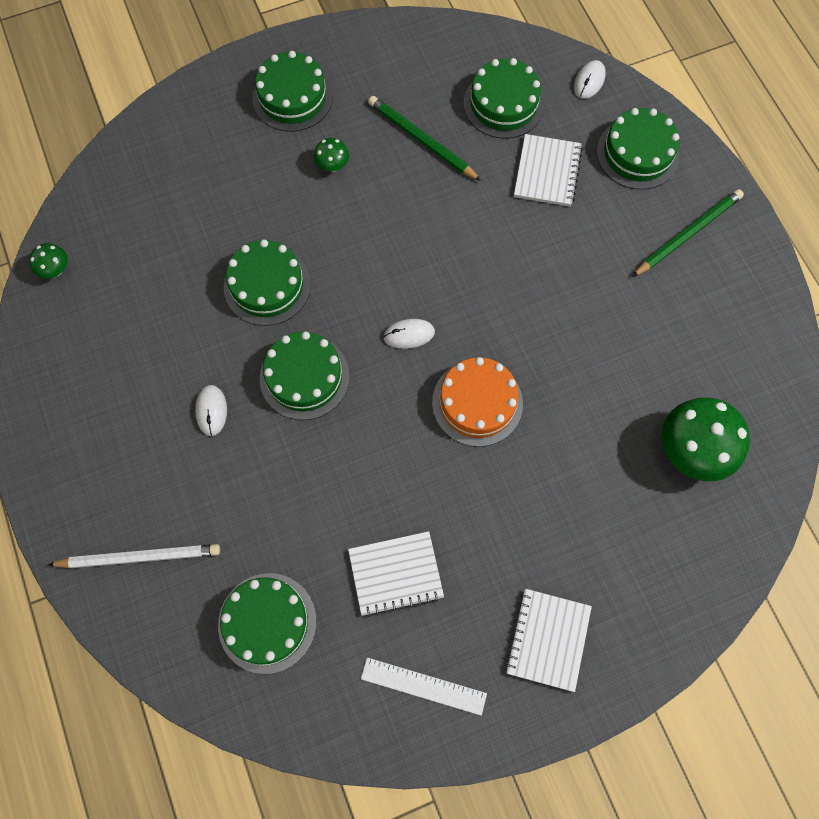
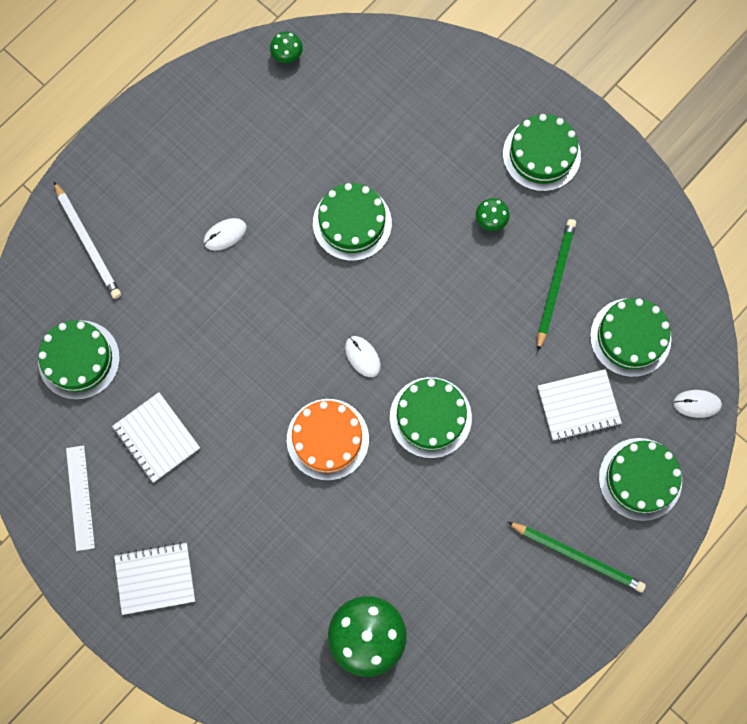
camera: 65 degrees right, 5 degrees up
green cake [260,332,350,420] -> green cake moved to [390,377,472,458]

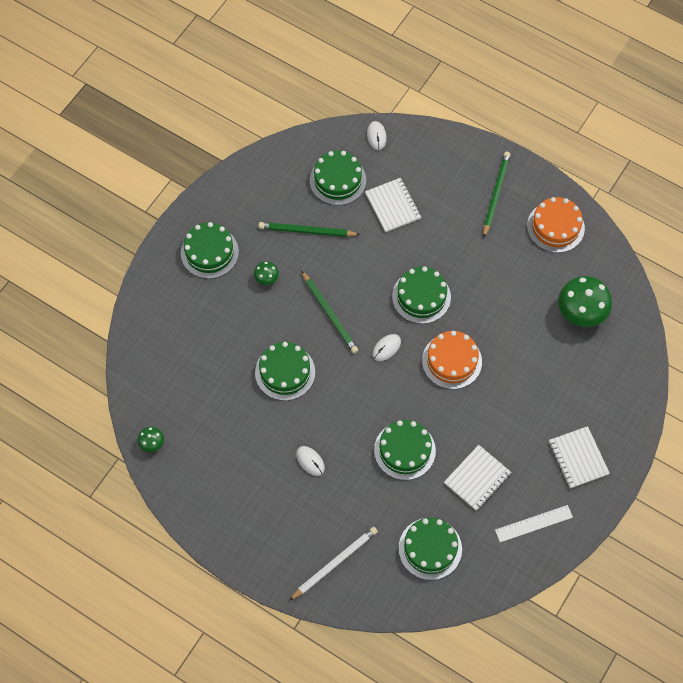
camera: 100 degrees left, 10 degrees down
green cake [599,438,682,521] -> green cake moved to [374,420,436,480]
none -> green pencil [301,271,358,353]
none -> orange cake [527,197,585,253]

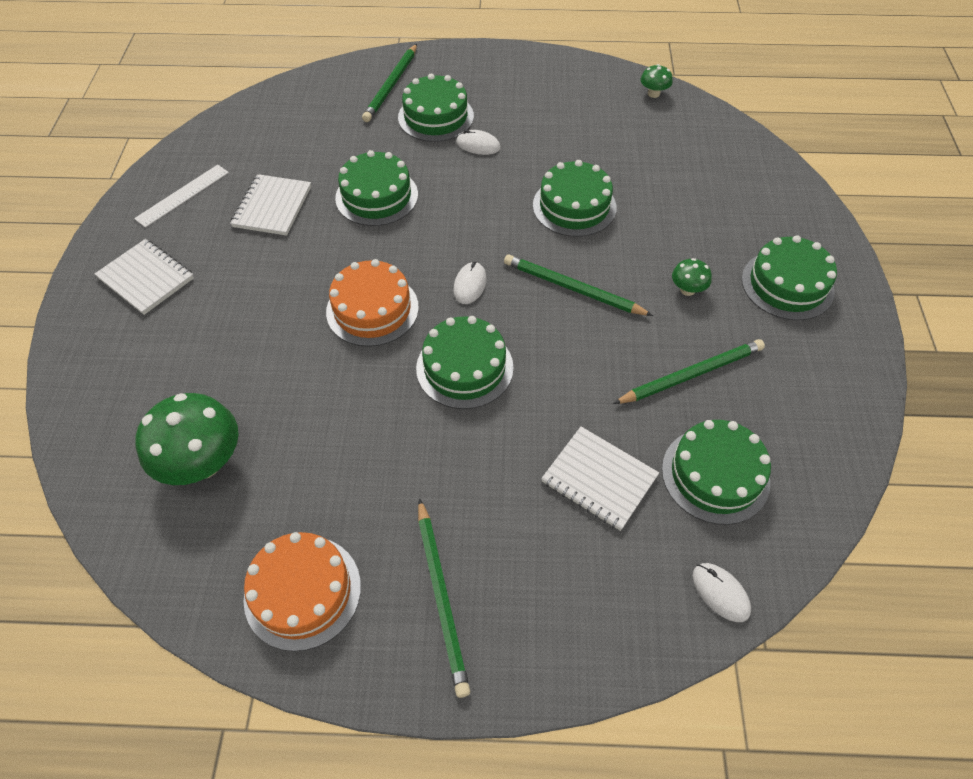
camera: 150 degrees right, 10 degrees down
white pencil [289,527,378,601] -> green pencil [362,44,417,122]
green cake [399,518,462,580] -> green cake moved to [398,74,474,142]

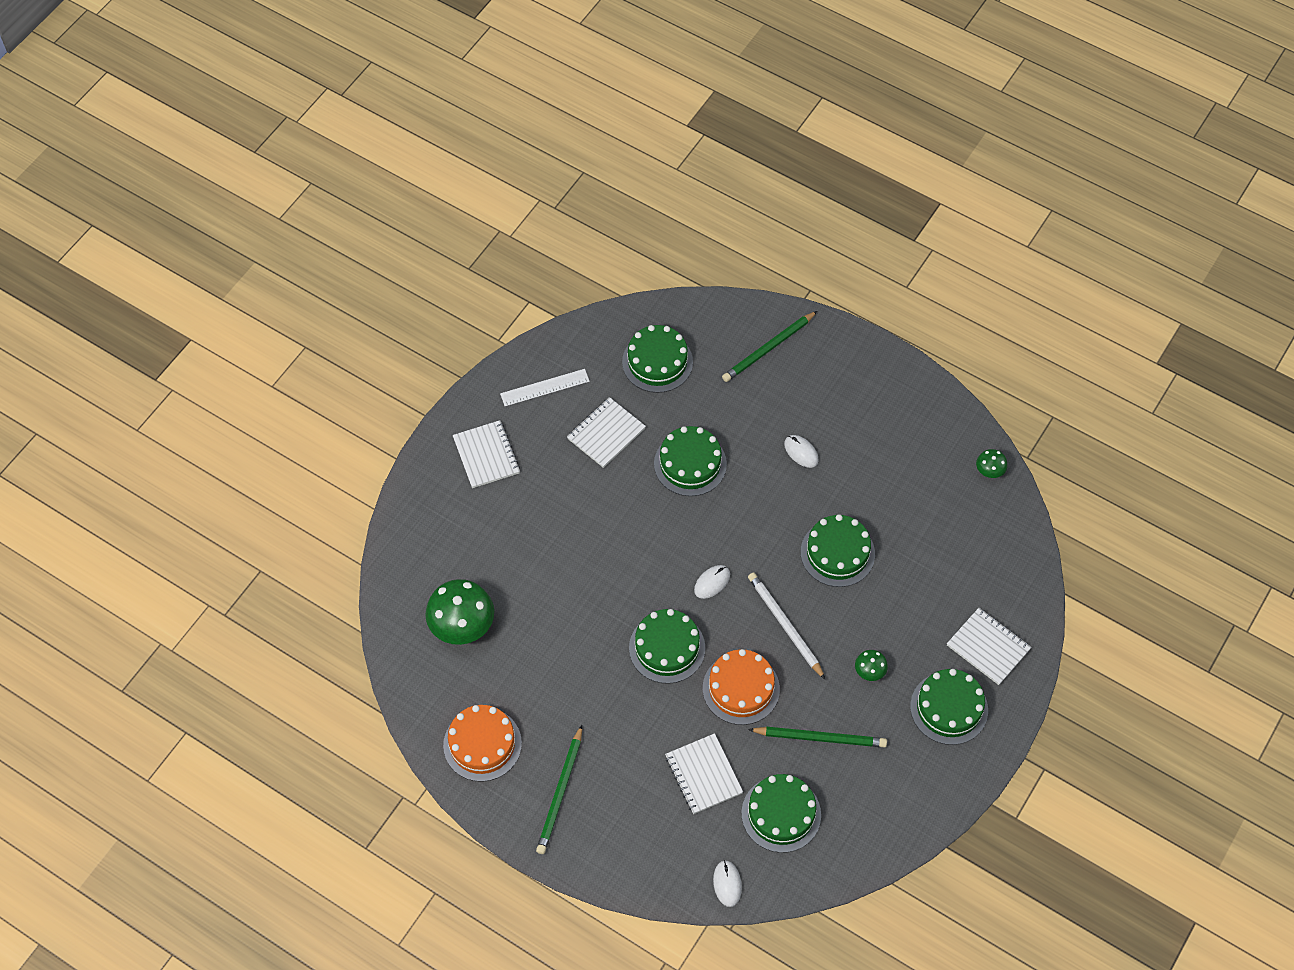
camera: 30 degrees right, 5 degrees up
orange cake [326,259,419,347] -> orange cake moved to [703,649,780,725]
green cake [398,74,474,142] -> green cake moved to [622,325,693,393]
green pencil [504,254,653,316] -> white pencil [748,572,825,679]
none -> white notebook [947,608,1031,685]

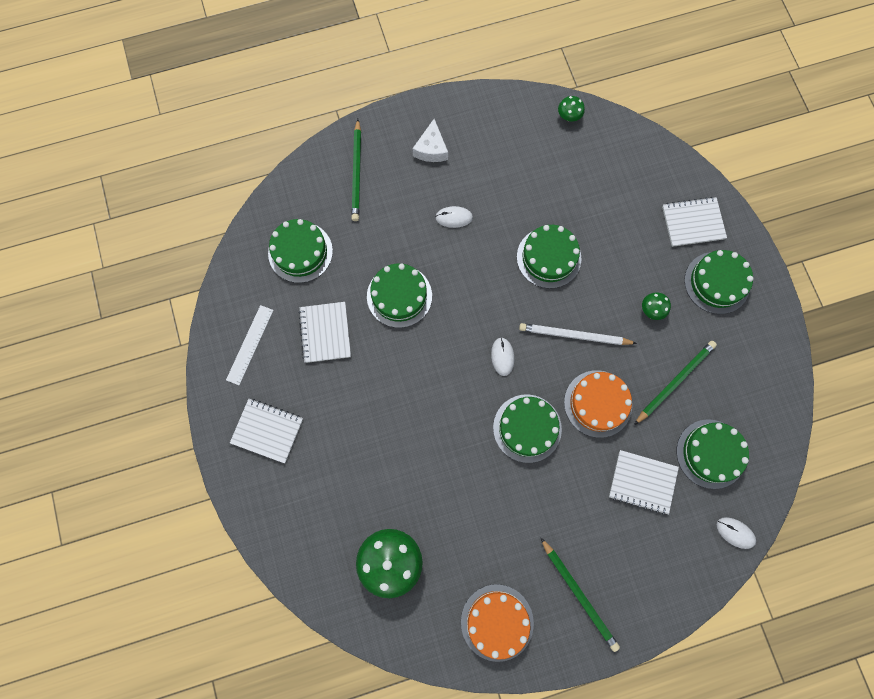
camera: 50 degrees left, 15 degrees up
none -> white cheese [412,119,448,162]

